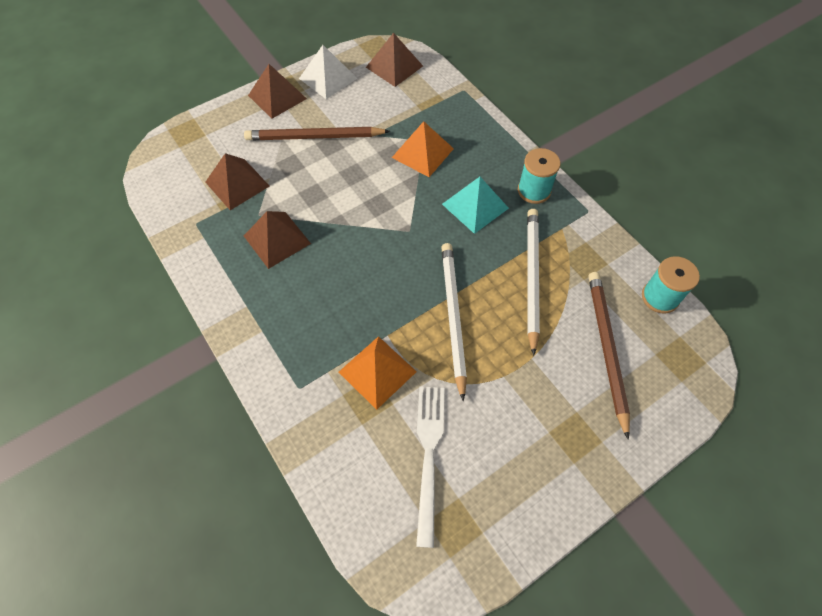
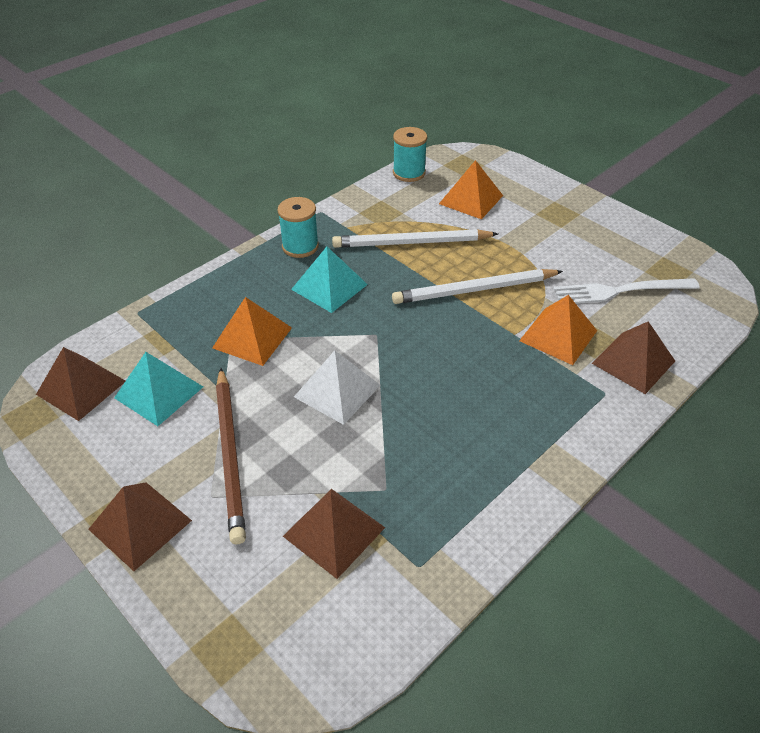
camera: 100 degrees left, 15 degrees down
brown pyramid [244,211,311,269] -> brown pyramid moved to [592,321,675,394]
white pyramid [299,45,357,99] -> white pyramid moved to [294,351,380,425]
brown pencil [589,272,630,440] -> orange pyramid [439,160,503,219]
none -> turquoise pyramid [114,352,203,426]

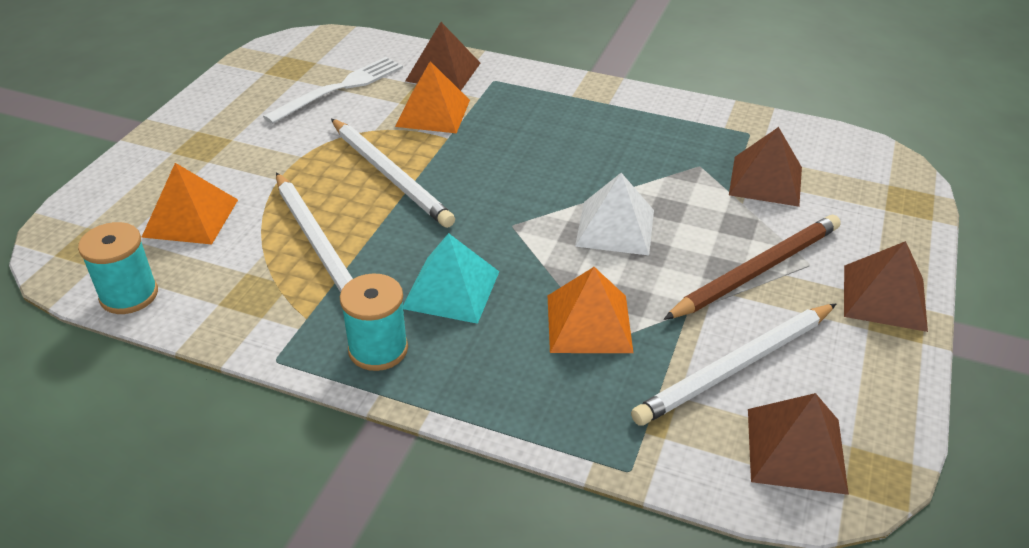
camera: 115 degrees left, 5 degrees down
turquoise pyramid [114,352,203,426] -> white pencil [631,304,836,426]
white fork [553,278,700,304] -> white fork turned 105 degrees counterclockwise [263,57,403,124]

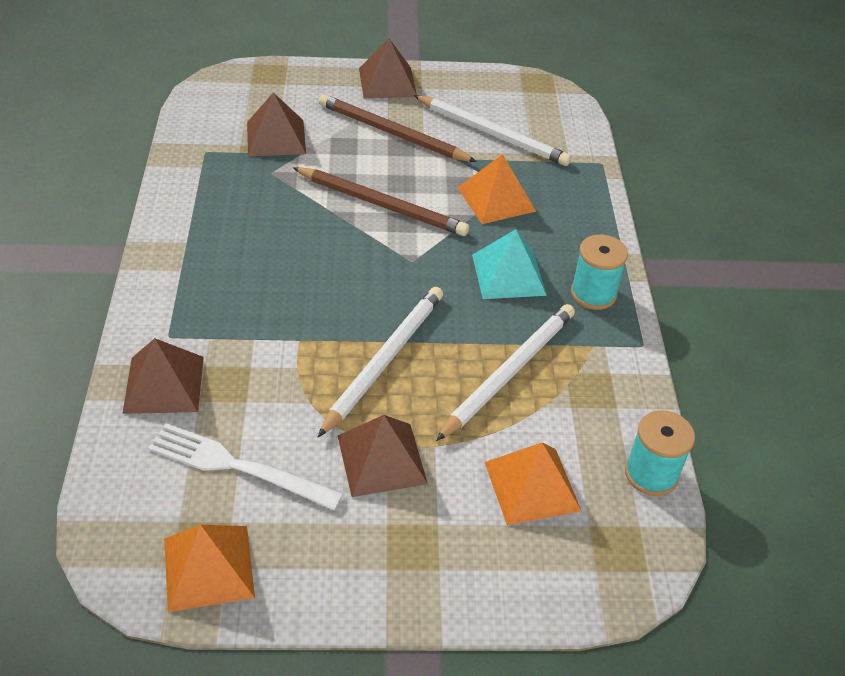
camera: 115 degrees left, 5 degrees up
orange pyramid [395,61,470,133] -> orange pyramid moved to [164,525,255,612]
white pyramid [575,173,654,255] -> brown pencil [293,167,469,236]
brown pyramid [748,393,849,495] -> brown pyramid moved to [338,415,428,497]

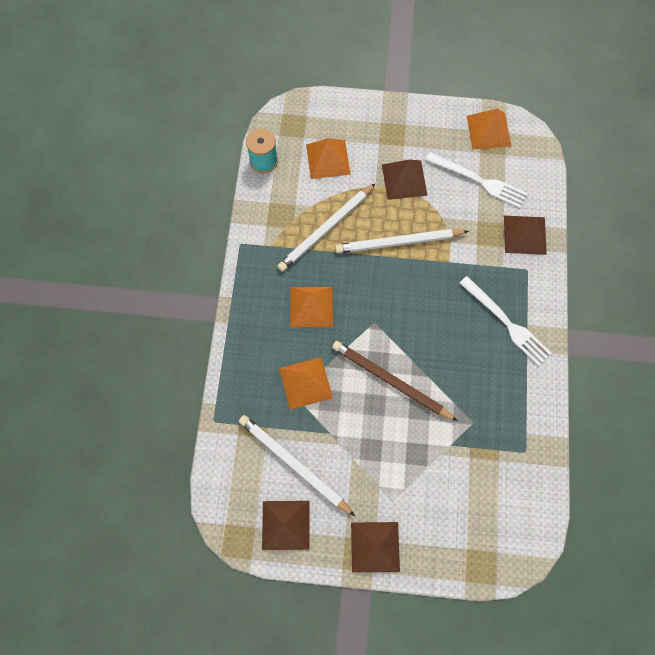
camera: 170 degrees left, 25 degrees up
brown pyramid [247,92,306,156] -> brown pyramid moved to [262,501,310,550]
white pencil [318,287,443,437] -> white pencil turned 45 degrees clockwise [335,229,469,254]
brown pencil [319,94,477,162] -> none
turquoise pyramid [472,229,547,299] -> orange pyramid [290,287,333,327]
turquoise spool [571,235,628,310] -> none
none -> white fork [459,276,552,366]

